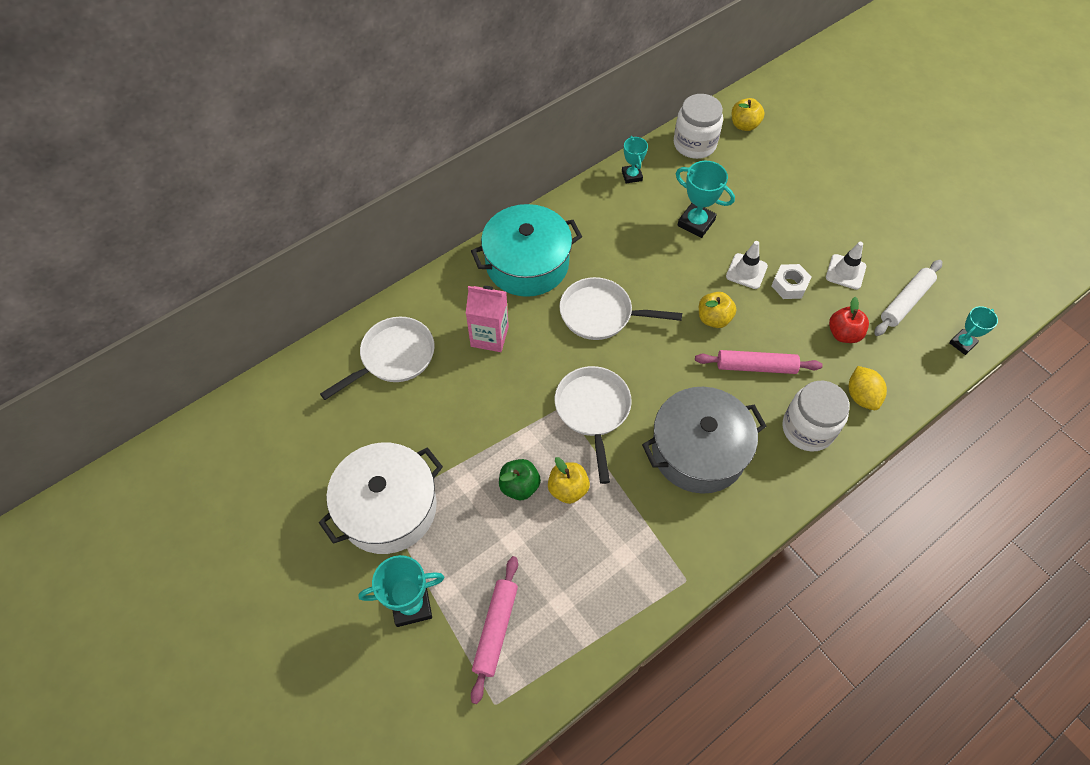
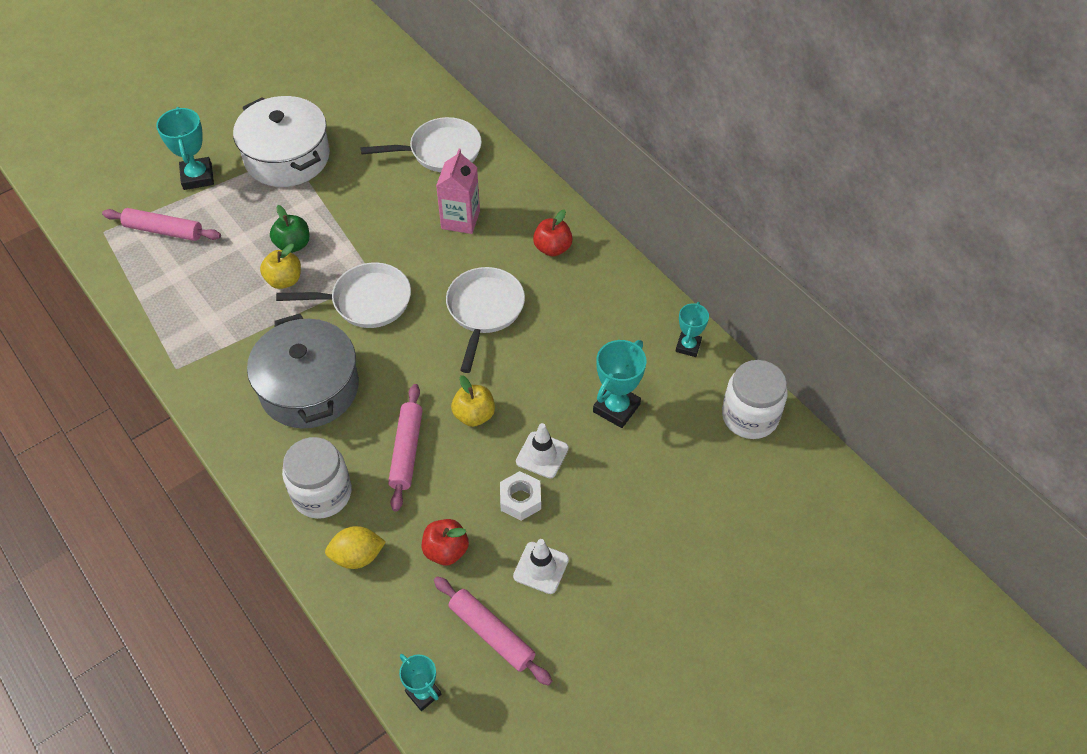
camera: 90 degrees right, 5 degrees down
white pan [320,317,435,400] -> white pan turned 60 degrees counterclockwise [361,117,482,172]
turquoise pot [471,204,582,297] -> red apple [533,209,573,257]
turquoise trophy [622,136,648,184] -> turquoise trophy turned 60 degrees counterclockwise [676,302,709,357]
yellow apple [731,98,765,131] -> none
white rolling pin [874,260,942,336] -> pink rolling pin [434,576,552,686]

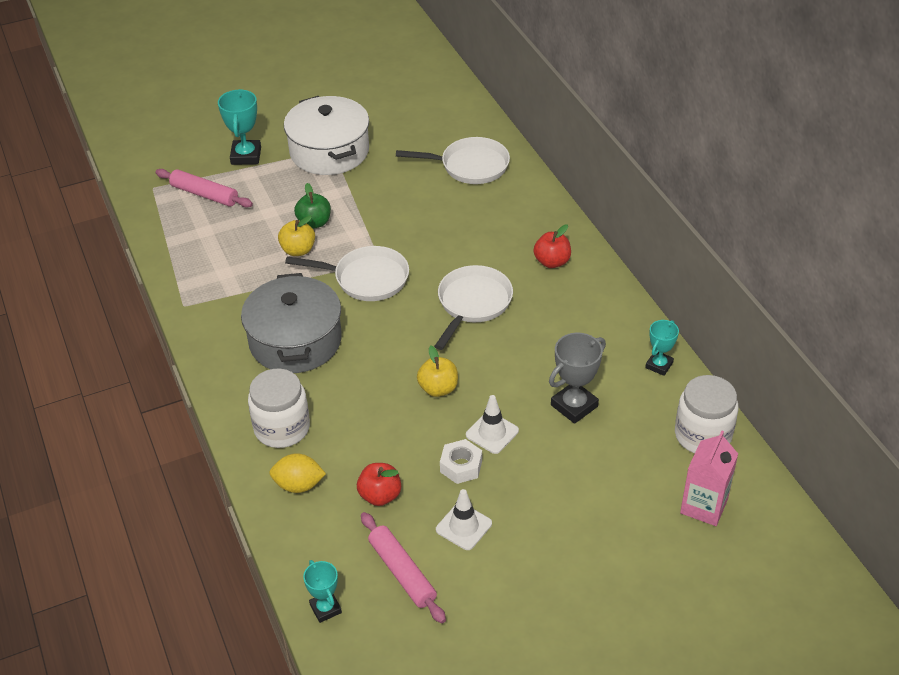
camera: 15 degrees right, 10 degrees down
pink rolling pin [388,384,423,512] -> none
pink carton [436,149,480,234] -> pink carton moved to [680,431,738,526]
turquoise trophy [593,340,646,428] -> grey trophy [549,333,606,424]

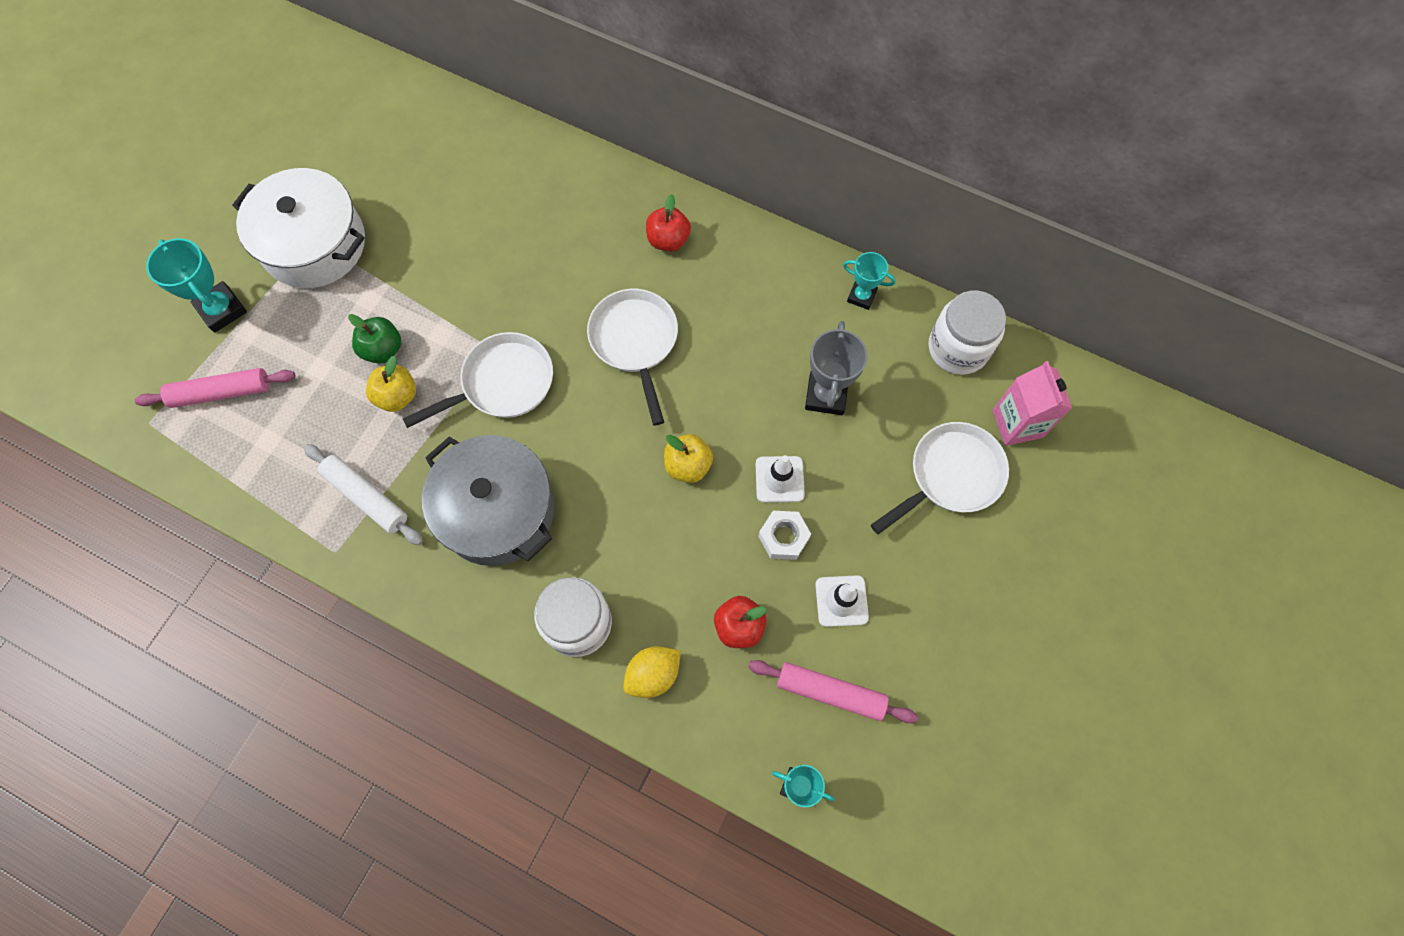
camera: 40 degrees left, 25 degrees up
white pan [396,137,510,184] -> white pan moved to [871,422,1009,534]
turquoise trophy [645,320,679,376] -> turquoise trophy turned 60 degrees counterclockwise [843,252,896,310]
none -> white rolling pin [304,444,423,545]

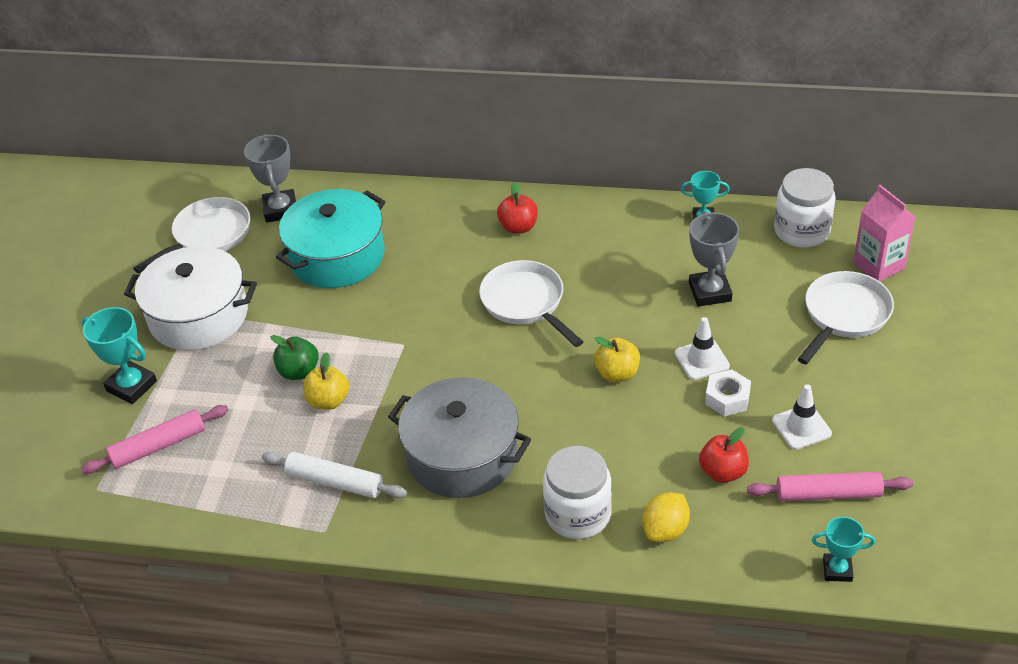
camera: 15 degrees left, 25 degrees down
white pan [403,332,553,428] -> white pan moved to [133,197,250,273]
none -> grey trophy [244,134,296,223]
none -> turquoise pot [276,189,386,288]

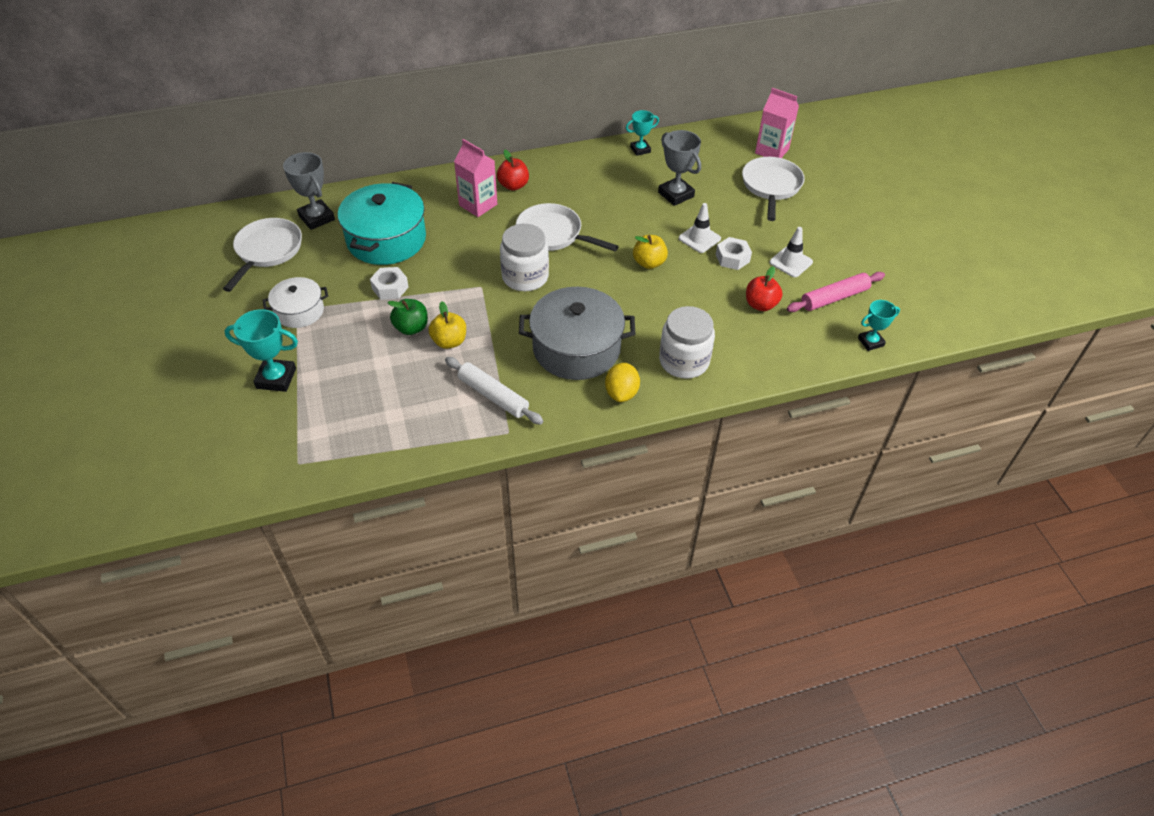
camera: 30 degrees left, 5 degrees up
pink rolling pin [81,405,228,474] -> none
white pot [124,246,257,350] -> white pot [263,277,328,328], size x0.57
white rolling pin [262,452,407,498] -> white rolling pin turned 45 degrees clockwise [445,357,543,425]
yellow lemon [642,492,690,542] -> yellow lemon moved to [605,363,640,402]
white jar [774,168,836,248] -> white jar moved to [500,224,549,291]
none -> white nut [370,267,409,300]
none -> pink carton [454,139,497,217]

